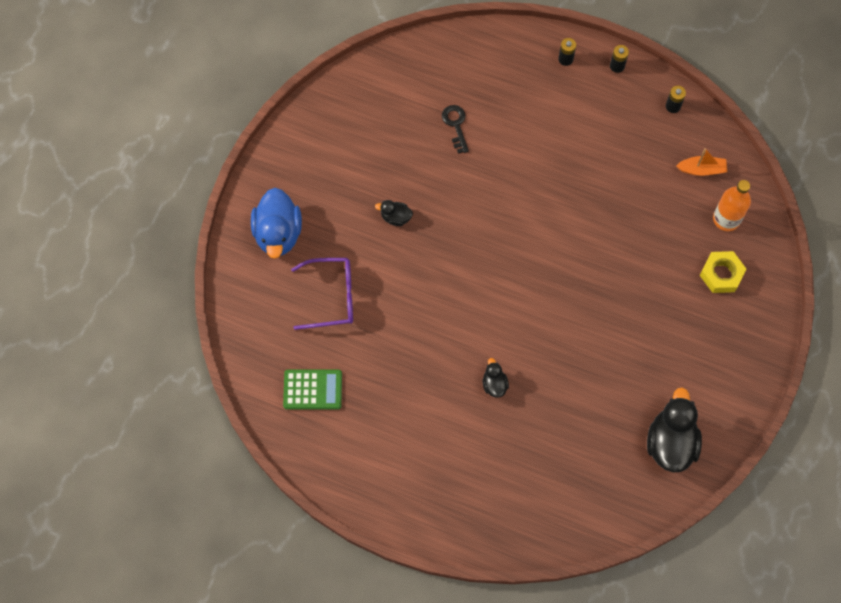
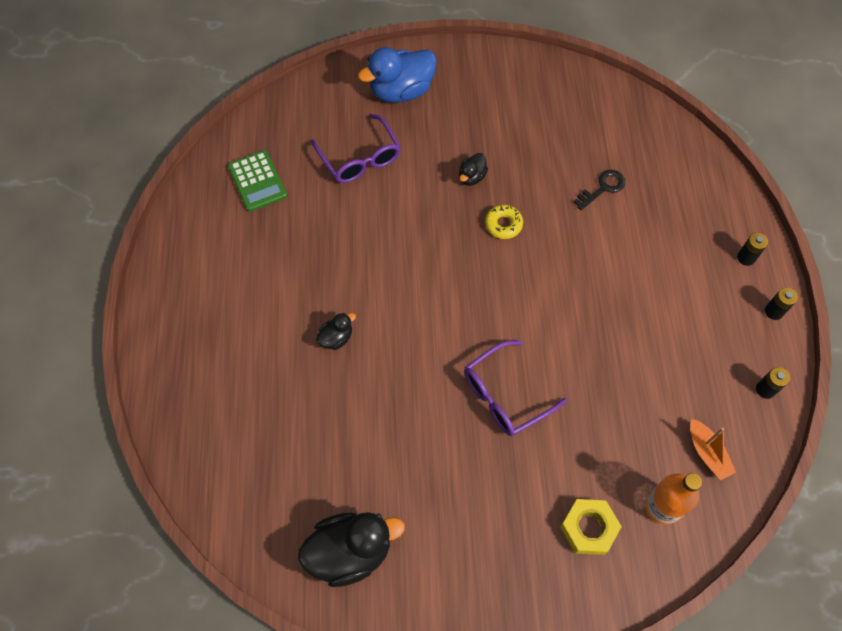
camera: 65 degrees right, 5 degrees down
black duck [375,200,413,226] -> black duck turned 135 degrees counterclockwise [459,153,488,186]
none -> purple glasses [464,341,567,436]
none -> yellow donut [485,205,523,239]

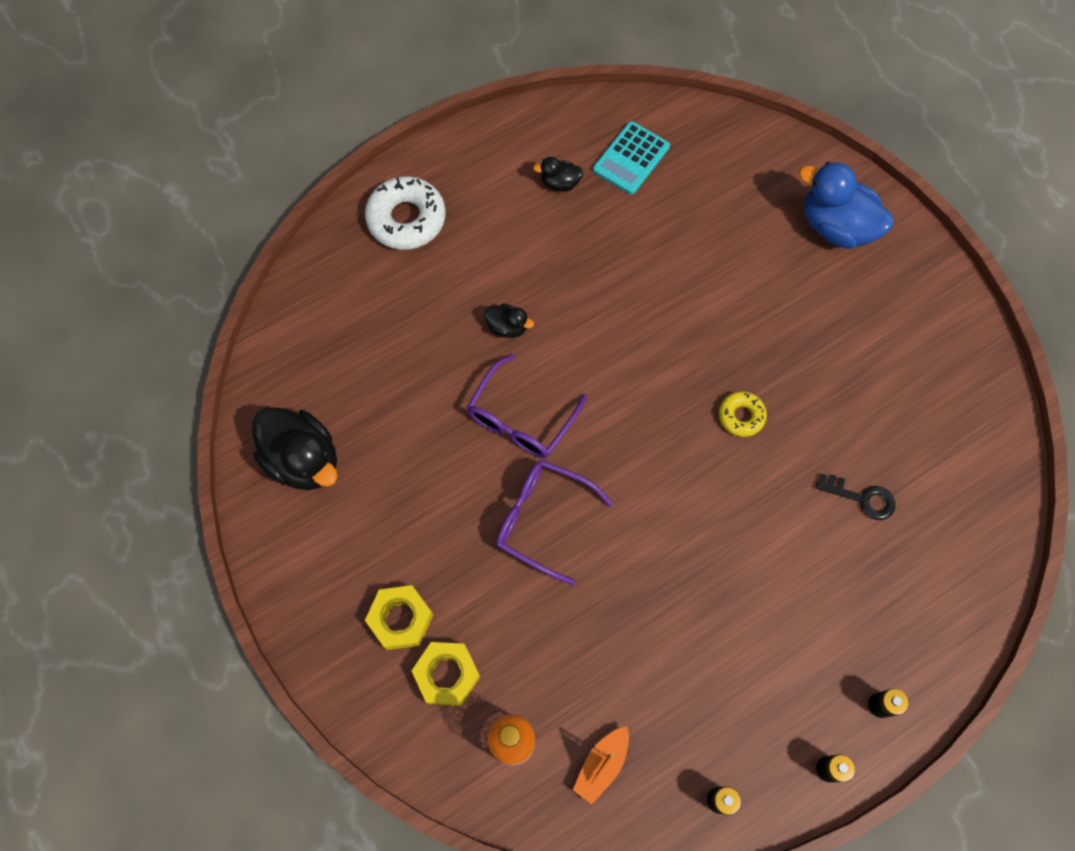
camera: 60 degrees right, 5 degrees up
green calculator [228,150,287,212] -> turquoise calculator [593,121,670,195]
purple glasses [311,114,401,183] -> purple glasses moved to [467,354,587,458]
black duck [459,153,488,186] -> black duck moved to [533,157,583,192]
none -> white donut [365,176,445,250]
none -> yellow nut [365,585,433,650]

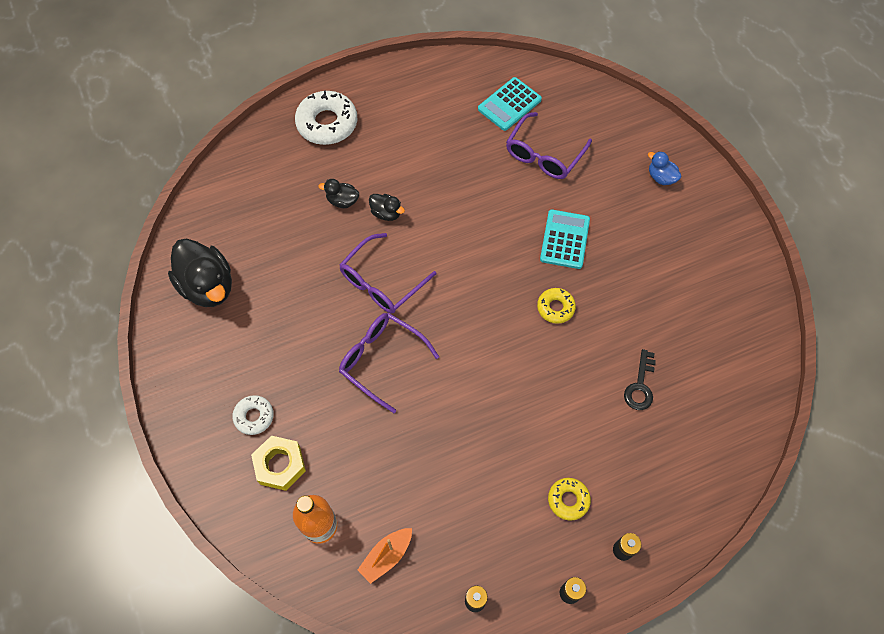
camera: 10 degrees right, 5 degrees down
yellow nut [365,585,433,650] -> white donut [232,395,274,435]
black duck [533,157,583,192] -> black duck moved to [318,179,359,208]
blue duck [799,162,894,249] -> blue duck [648,151,682,185], size x0.49
black key [815,474,895,520] -> black key turned 75 degrees clockwise [624,349,656,410]
none -> purple glasses [506,112,592,179]
none -> turquoise calculator [540,210,590,269]
none -> yellow donut [548,478,591,521]

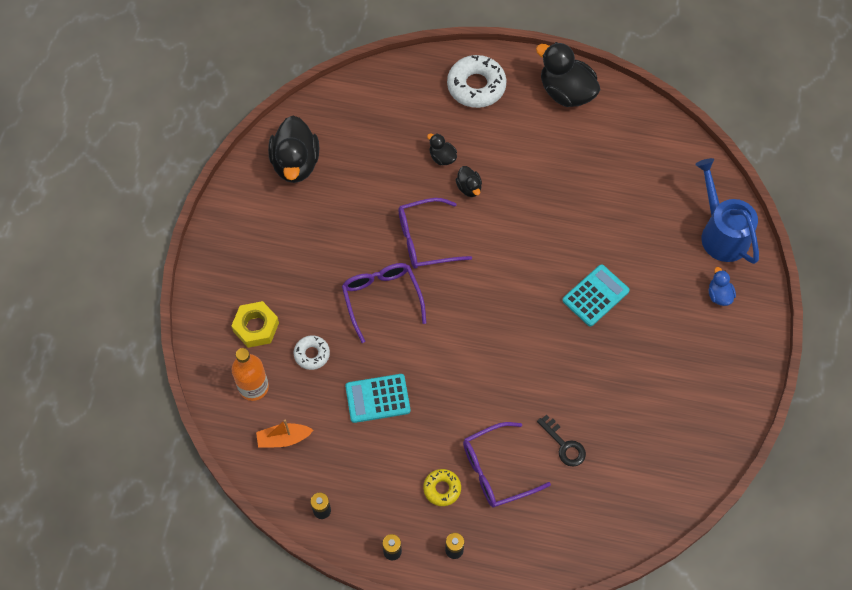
camera: 35 degrees right, 0 degrees up
white donut [232,395,274,435] -> white donut moved to [293,335,330,370]
turquoise calculator [478,77,542,131] -> turquoise calculator moved to [345,374,410,423]
purple glasses [506,112,592,179] -> purple glasses moved to [463,422,551,508]
yellow donut [537,288,576,324] -> none
black key [624,349,656,410] -> black key turned 90 degrees counterclockwise [537,415,586,467]
none -> black duck [536,42,601,107]
none -> blue watering can [695,158,759,264]

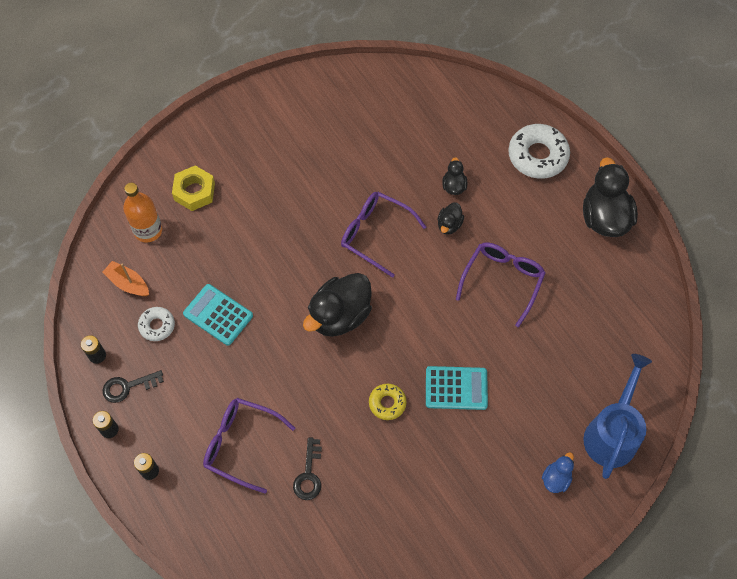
camera: 45 degrees right, 0 degrees up
black duck [268,116,319,183] -> black duck moved to [303,273,372,337]
white donut [293,335,330,370] -> white donut moved to [138,307,175,341]
purple glasses [342,263,426,343] -> purple glasses moved to [456,242,546,327]
yellow donut [423,469,461,506] -> yellow donut moved to [369,384,406,420]
none -> black key [103,370,164,403]

